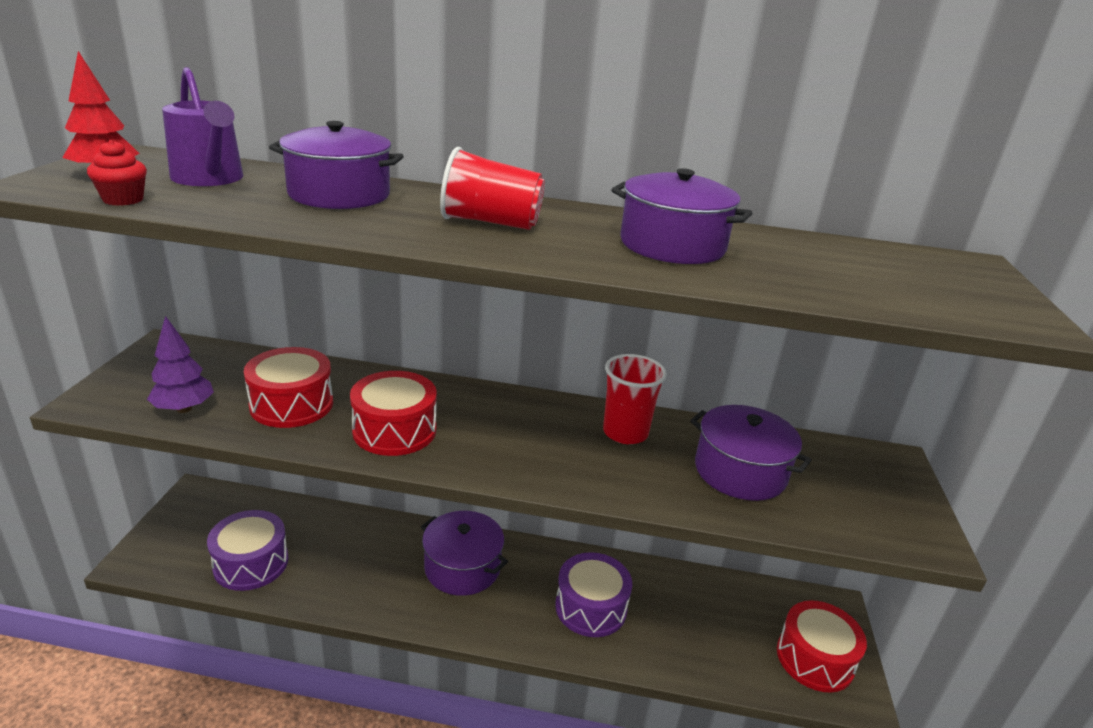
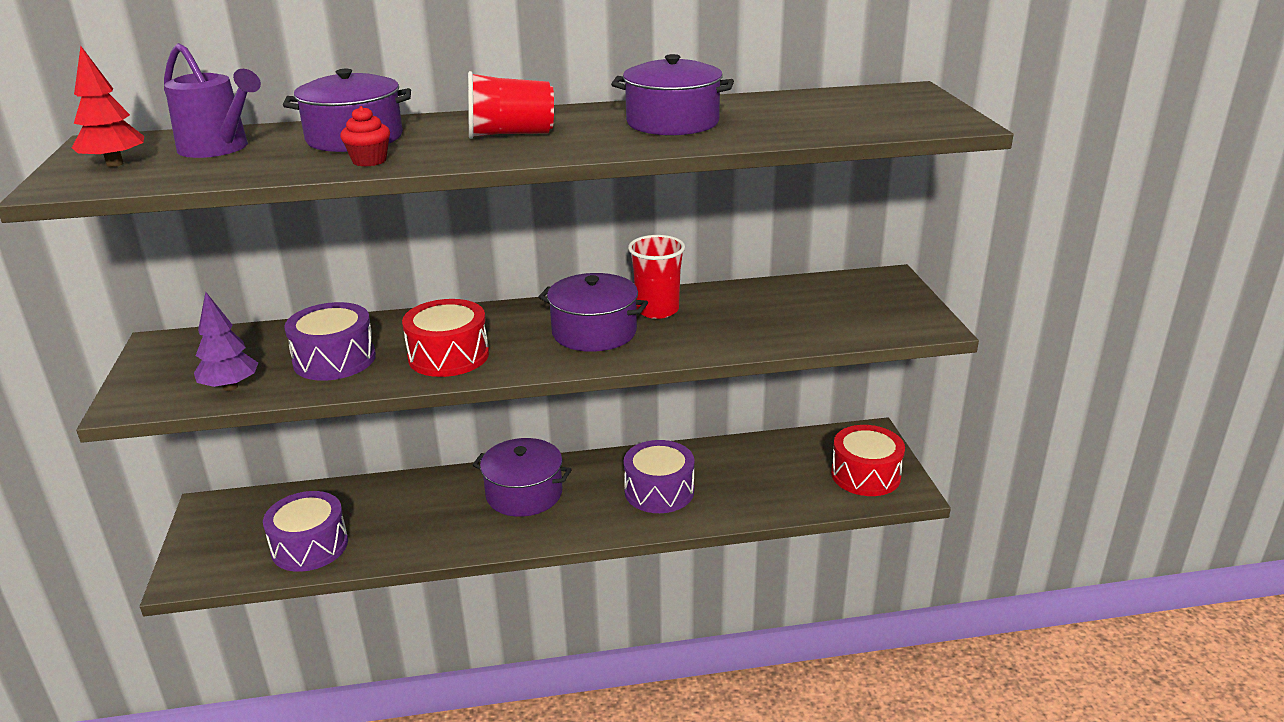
camera: 15 degrees left, 0 degrees up
red cupcake [87,140,147,206] -> red cupcake moved to [340,106,390,167]
red drum [244,347,333,428] -> purple drum [284,302,376,381]
purple pot [690,405,811,501] -> purple pot moved to [538,273,648,352]

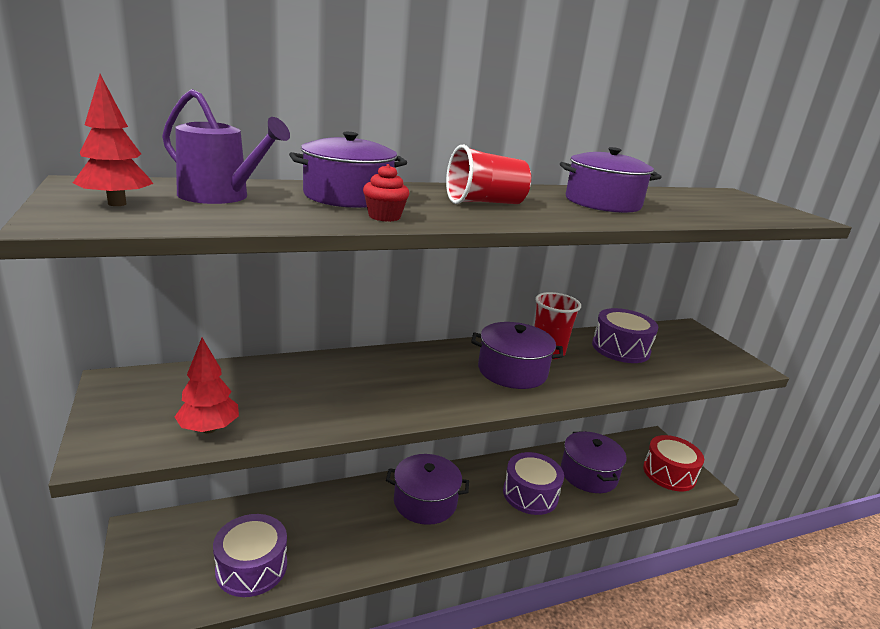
camera: 15 degrees left, 5 degrees down
purple tree [194,292,258,391] -> red tree [175,338,239,433]
purple drum [284,302,376,381] -> purple drum moved to [592,308,658,363]
red drum [402,299,489,377] -> none
none -> purple pot [561,431,626,493]

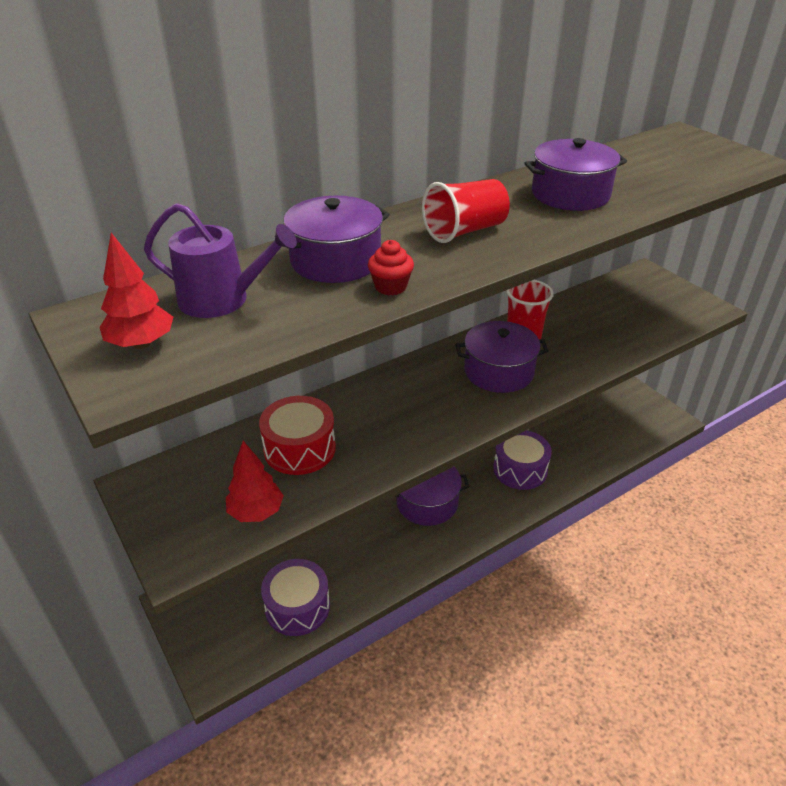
camera: 10 degrees left, 15 degrees up
purple pot [561,431,626,493] -> none
purple drum [592,308,658,363] -> none
red drum [643,435,704,491] -> red drum moved to [259,396,336,475]

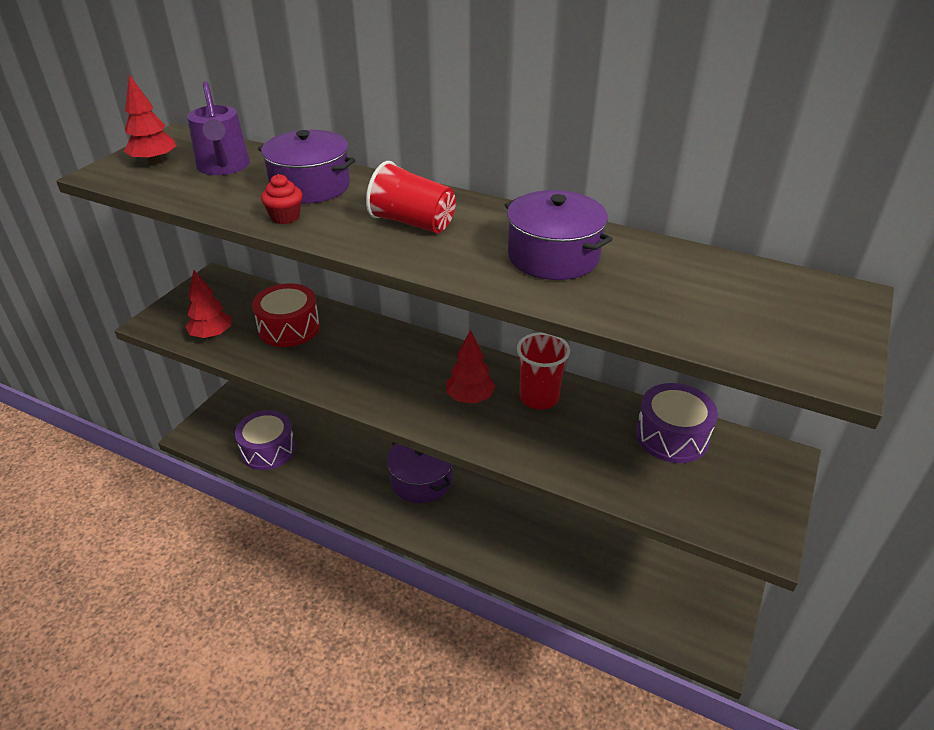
camera: 60 degrees right, 0 degrees up
purple pot [455,321,549,393] -> red tree [446,330,496,404]
purple drum [493,430,552,490] -> purple drum moved to [636,383,718,463]

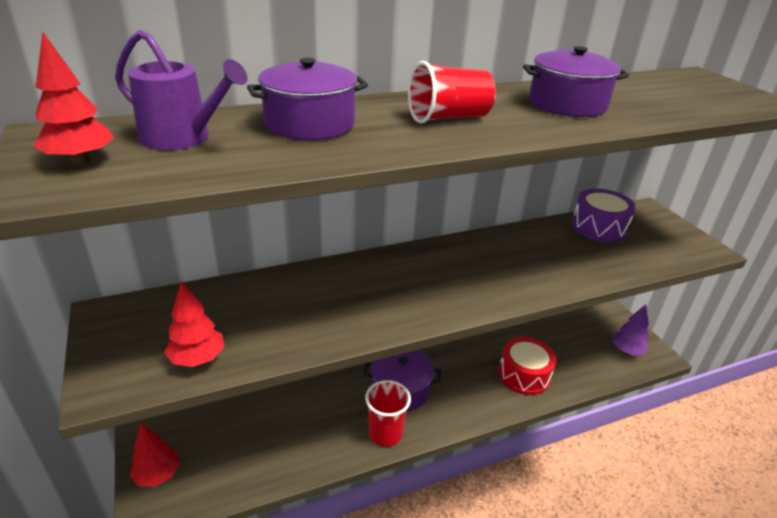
camera: 50 degrees left, 5 degrees down
purple drum [235,410,296,470] -> none
red drum [252,283,320,347] -> red drum moved to [498,337,557,395]
red cupcake [261,174,303,224] -> none
red tree [446,330,496,404] -> red tree moved to [129,423,180,487]
red cup [517,332,570,410] -> red cup moved to [365,380,411,447]
none -> purple tree [612,304,649,355]

